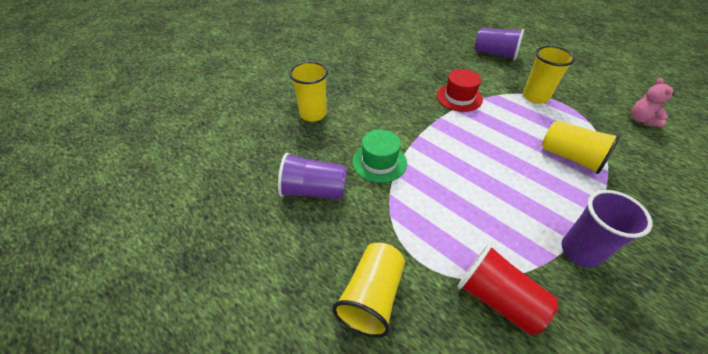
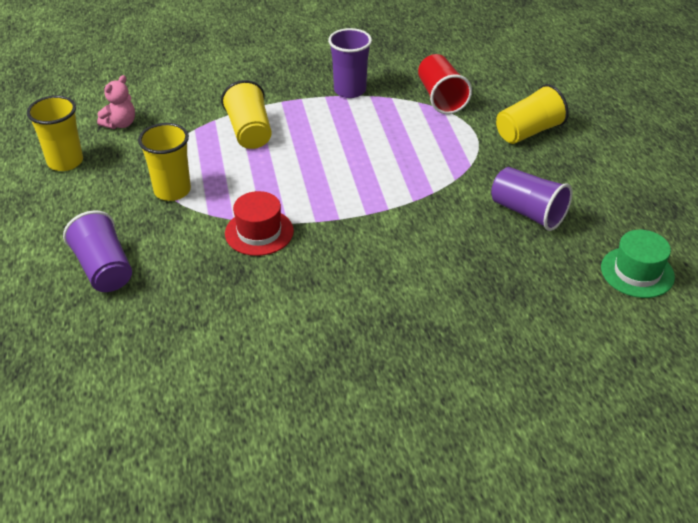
camera: 145 degrees left, 5 degrees down
yellow cup [289,61,328,122] -> yellow cup moved to [27,95,83,171]
green hat [352,129,407,183] -> green hat moved to [601,230,675,298]

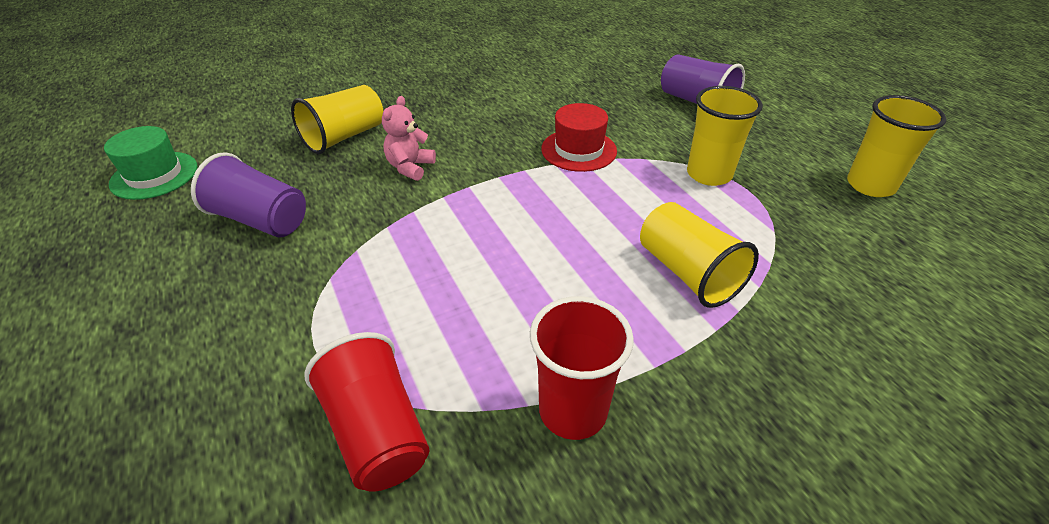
camera: 165 degrees right, 0 degrees up
pink teddy bear [97,75,135,129] -> pink teddy bear moved to [382,96,436,181]
purple cup [328,28,372,98] -> red cup [530,296,634,440]
yellow cup [496,84,569,144] -> yellow cup moved to [291,85,383,154]

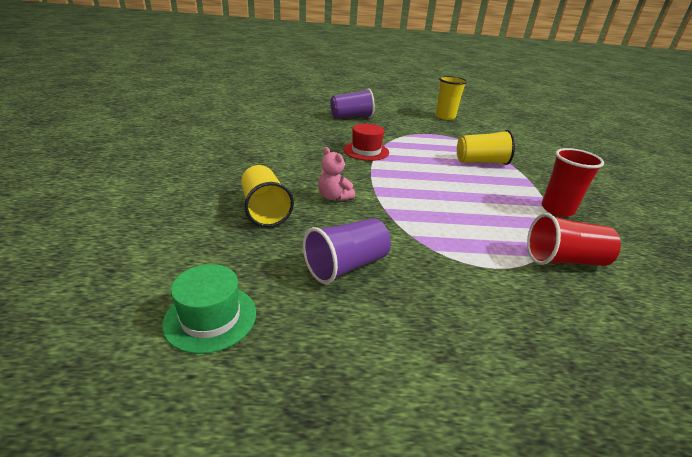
camera: 65 degrees left, 10 degrees down
yellow cup [687,86,763,186] -> none

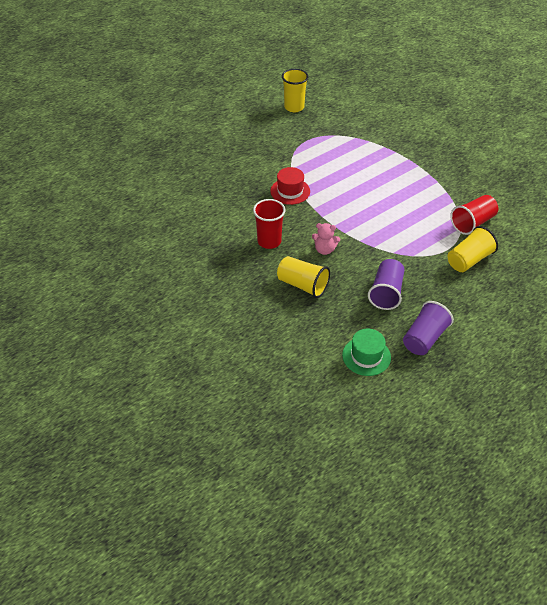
camera: 35 degrees left, 15 degrees up
purple cup [330,89,375,118] -> purple cup moved to [403,301,454,355]
yellow cup [457,130,515,165] -> yellow cup moved to [448,226,498,272]
red cup [542,148,604,217] -> red cup moved to [253,199,285,249]

